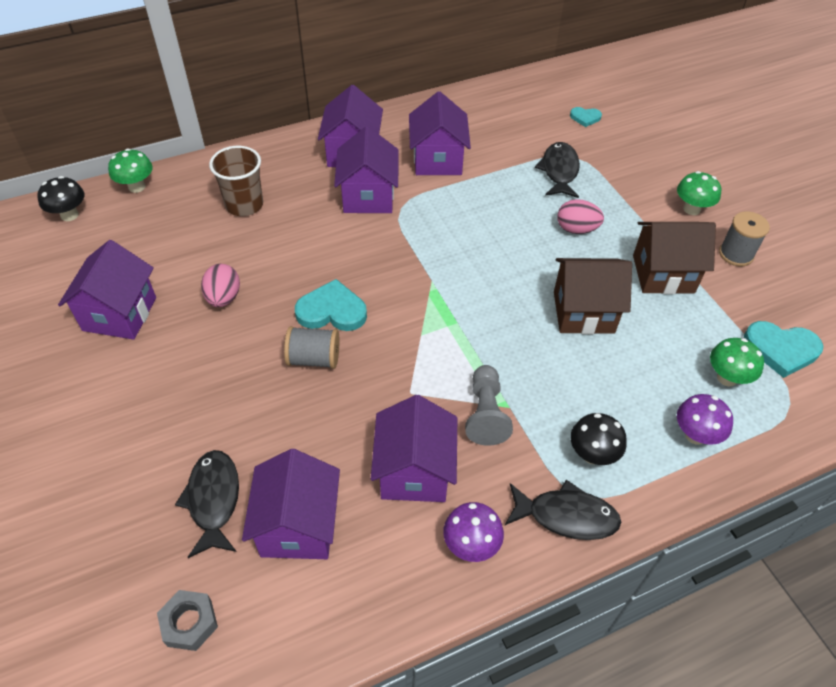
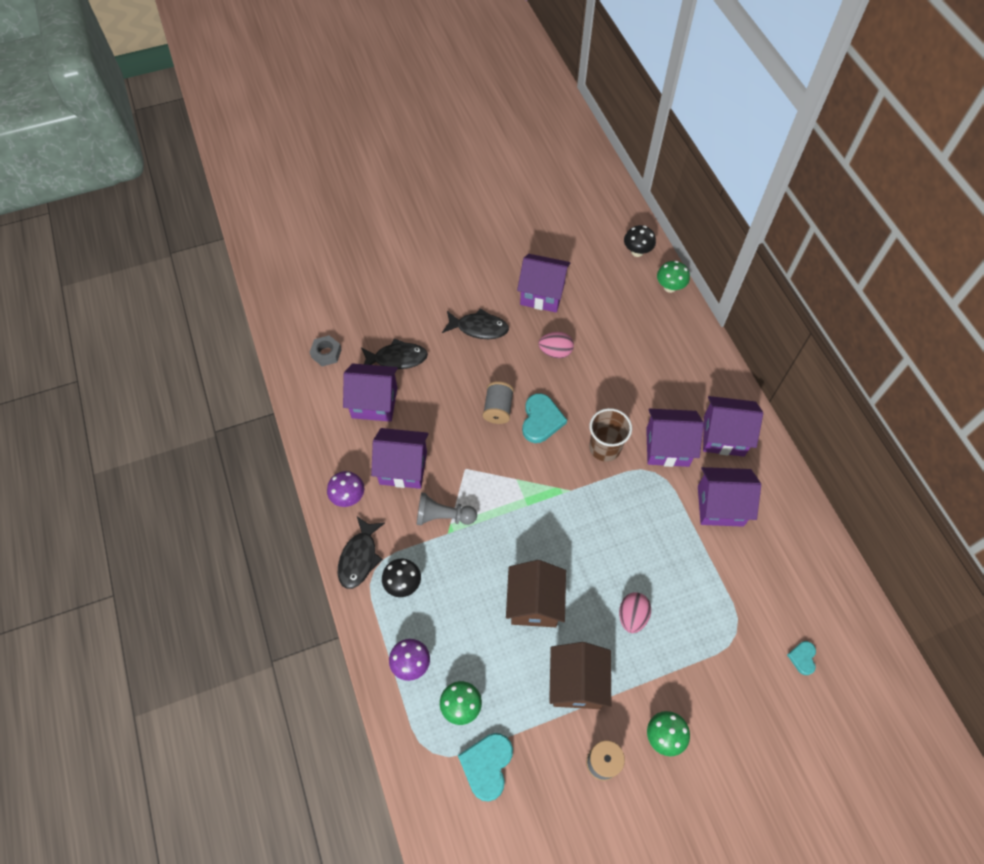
camera: 95 degrees right, 10 degrees up
brown cup [209,146,263,216] -> brown cup moved to [589,408,632,462]
black fish [535,142,580,198] -> black fish moved to [442,308,509,339]

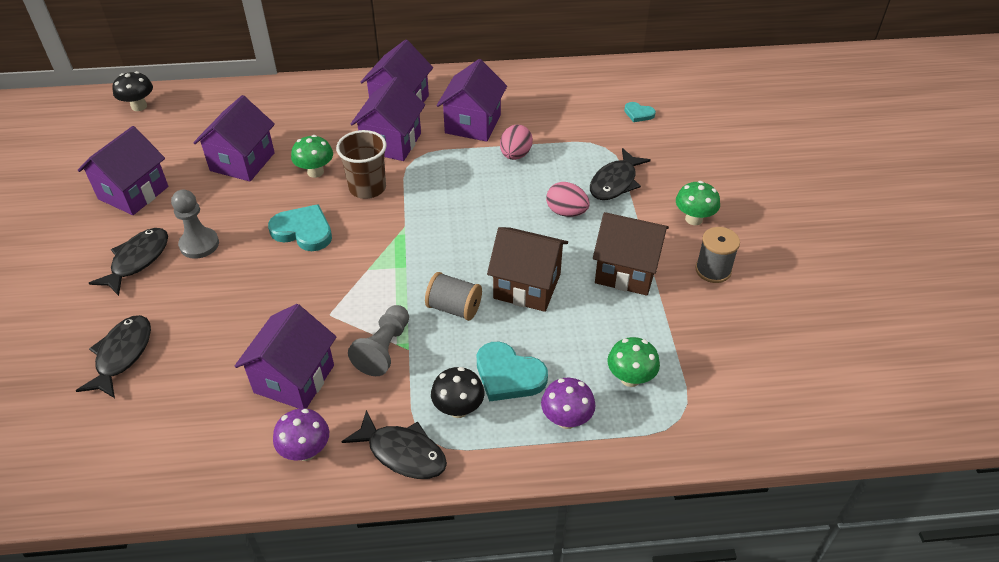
camera: 75 degrees left, 15 degrees down
grey nut [310,335,342,367] -> none
purple house [343,363,398,422] -> purple house moved to [193,95,275,181]
turquoise heart [458,733,513,802] -> turquoise heart moved to [477,342,548,402]
grey spool [483,381,514,424] -> grey spool moved to [425,272,482,321]
pink egg [538,332,574,358] -> pink egg moved to [500,125,533,160]
green mushroom [657,261,690,293] -> green mushroom moved to [291,135,333,178]
none -> grey pawn [171,190,219,259]
none -> black fish [590,148,651,200]

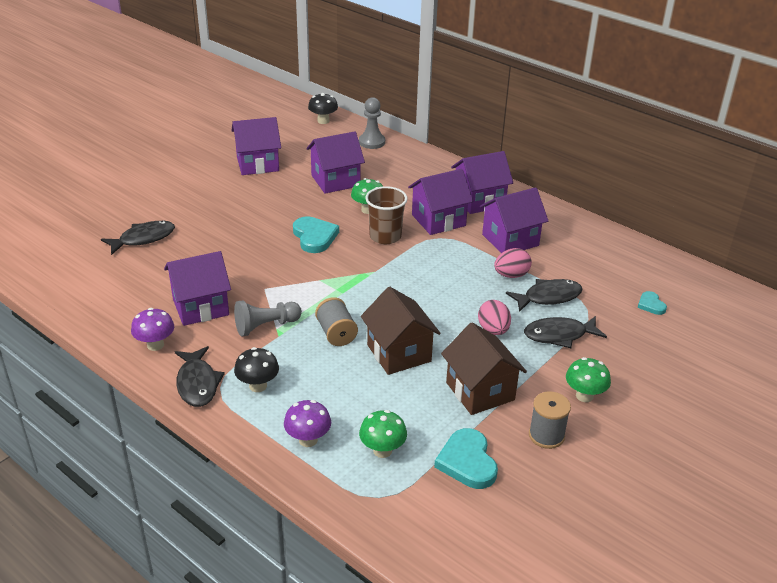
camera: 45 degrees right, 10 degrees down
black fish [89,228,168,296] -> black fish moved to [506,279,583,312]
grey pawn [171,190,219,259] -> grey pawn moved to [359,97,385,149]
turquoise heart [477,342,548,402] -> turquoise heart moved to [434,428,498,489]

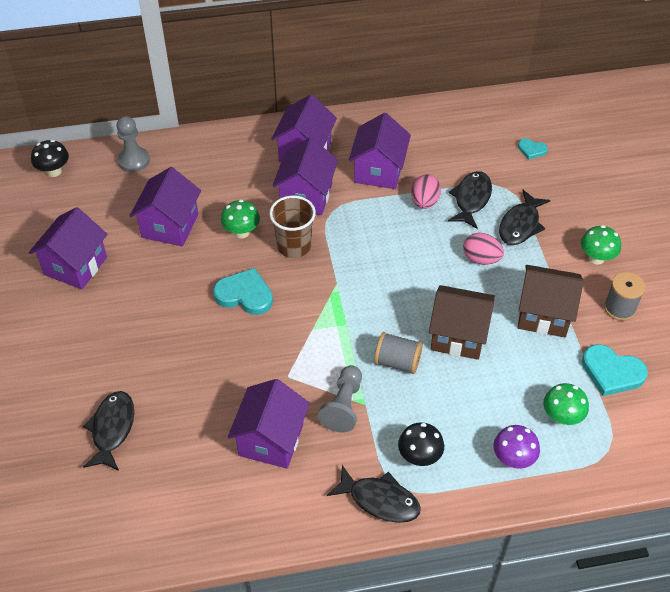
camera: 50 degrees left, 15 degrees up
purple mushroom [131,308,174,351] -> none

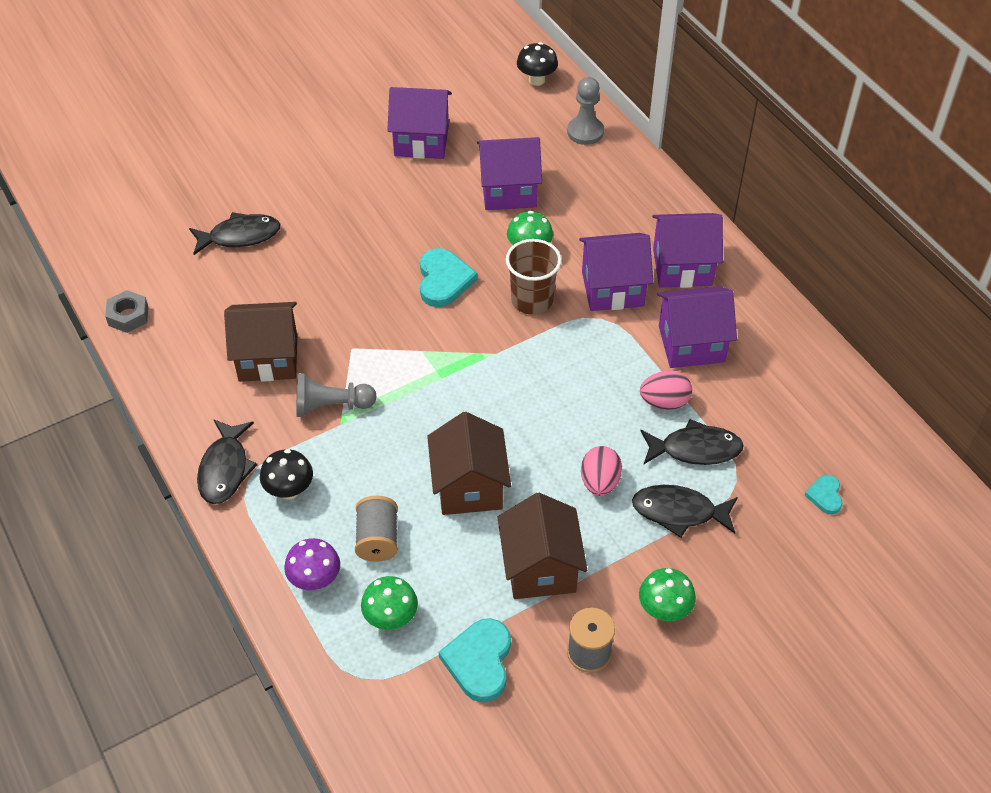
camera: 70 degrees right, 0 degrees up
purple house [228,379,310,469] -> brown house [224,302,297,382]
grey spool [374,332,423,374] -> grey spool moved to [355,496,398,562]
none -> grey nut [105,290,148,333]

